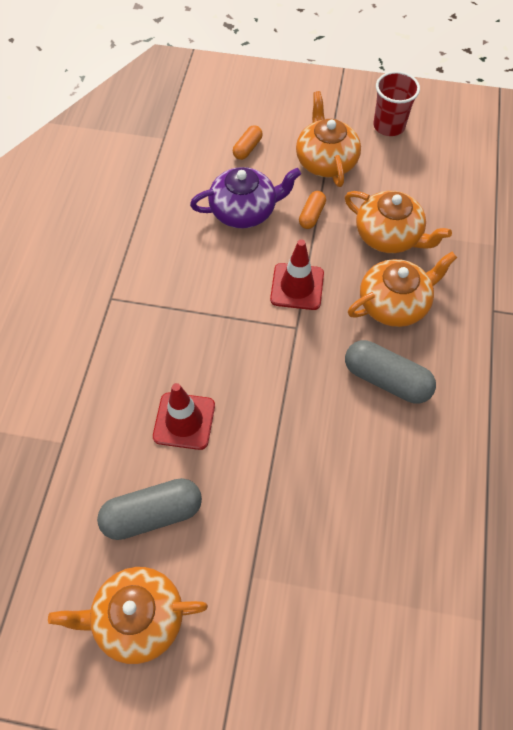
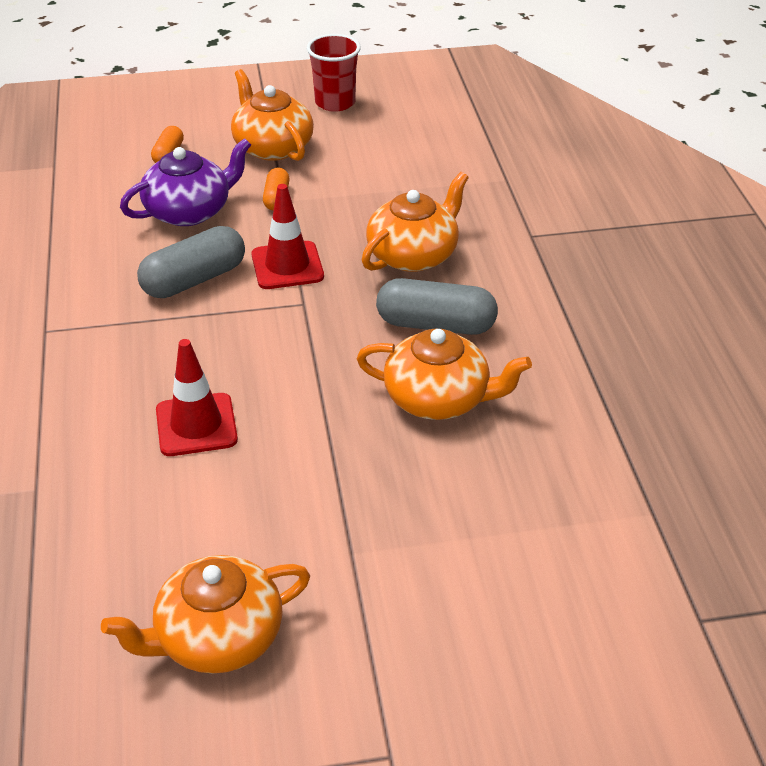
camera: 20 degrees left, 20 degrees down
grey capsule [97,478,202,540] -> grey capsule moved to [137,226,245,298]
orange teapot [345,191,452,253] -> orange teapot moved to [357,329,532,420]

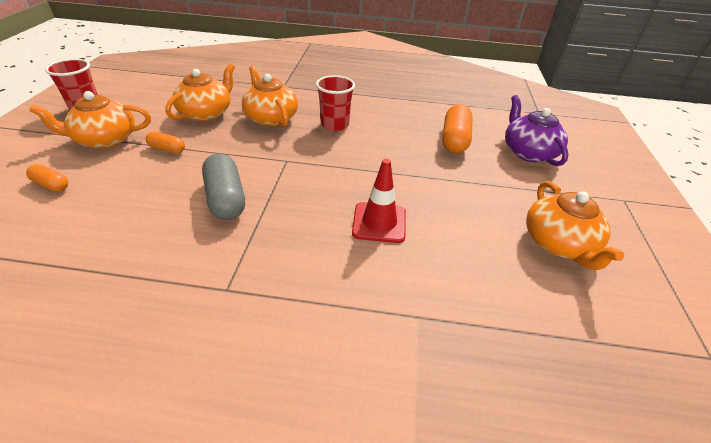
camera: 75 degrees left, 0 degrees up
purple teapot [120,138,251,226] -> purple teapot moved to [505,95,569,166]
red traffic cone [251,184,324,289] -> none
orange teapot [357,329,532,420] -> orange teapot moved to [165,63,235,121]
grey capsule [376,278,498,335] -> red cup [316,75,355,131]
none -> orange capsule [442,104,473,153]

